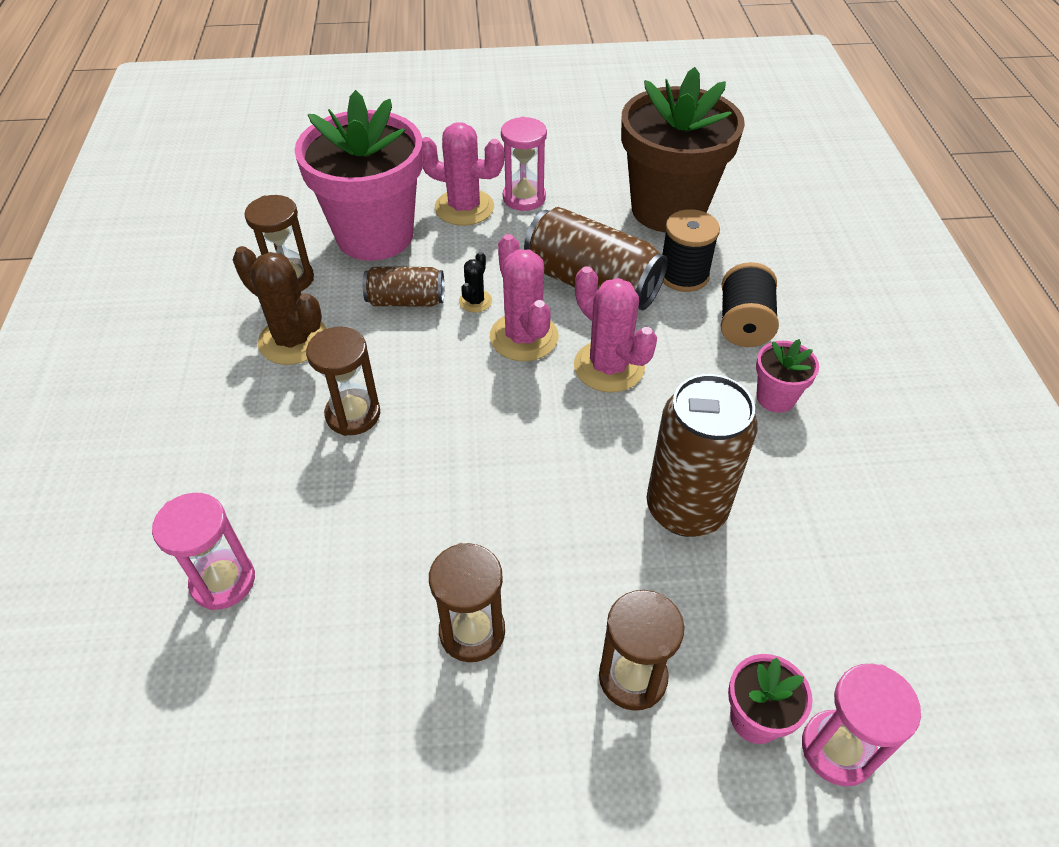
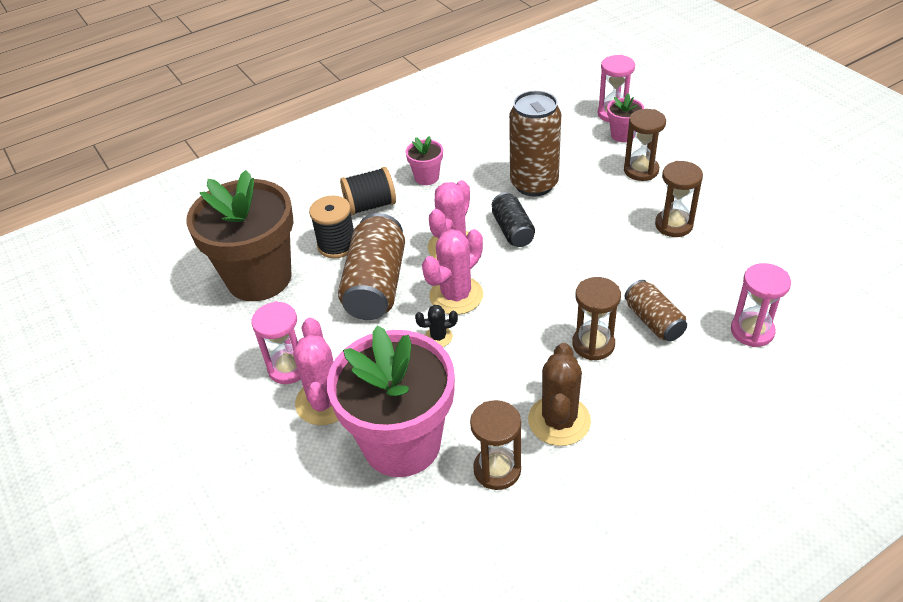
camera: 115 degrees left, 5 degrees down
brown can [363,267,444,307] -> brown can moved to [625,280,687,342]
none -> black can [492,192,535,247]

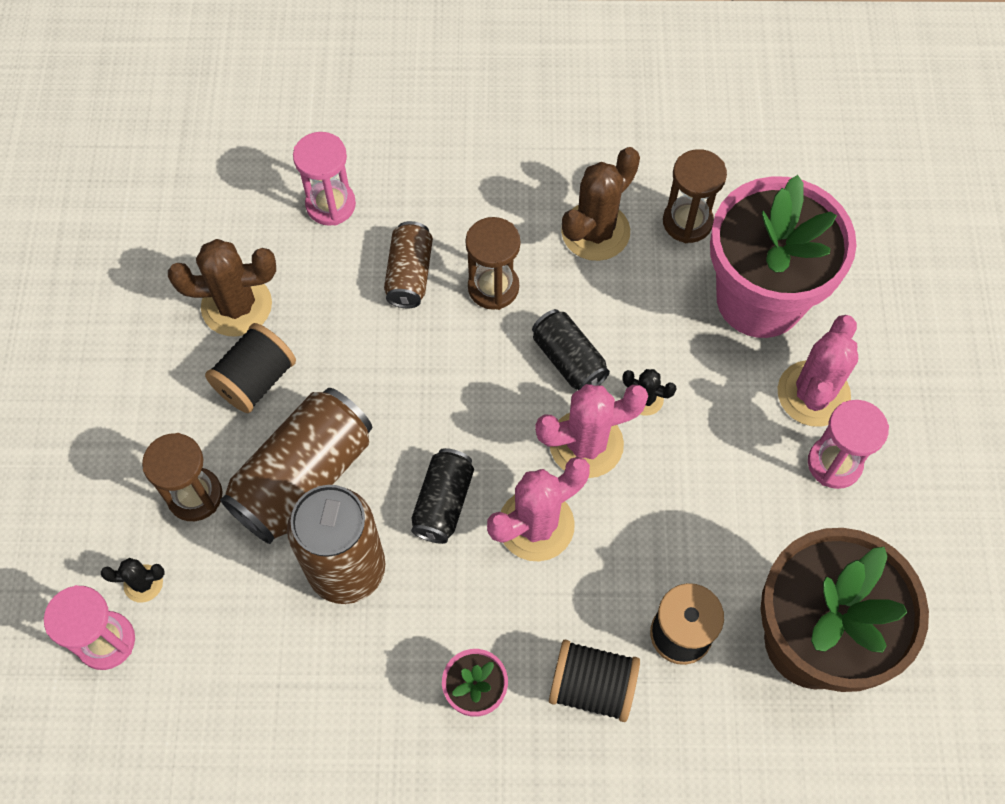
camera: 150 degrees left, 20 degrees up
brown can [338,213,405,320] -> brown can moved to [220,388,372,544]
pink flower pot [607,93,644,142] -> black cactus [101,558,165,603]
brown hourglass [655,161,703,237] -> black spool [205,323,296,413]
none -> brown cactus [168,239,276,337]
none -> black can [532,309,610,390]

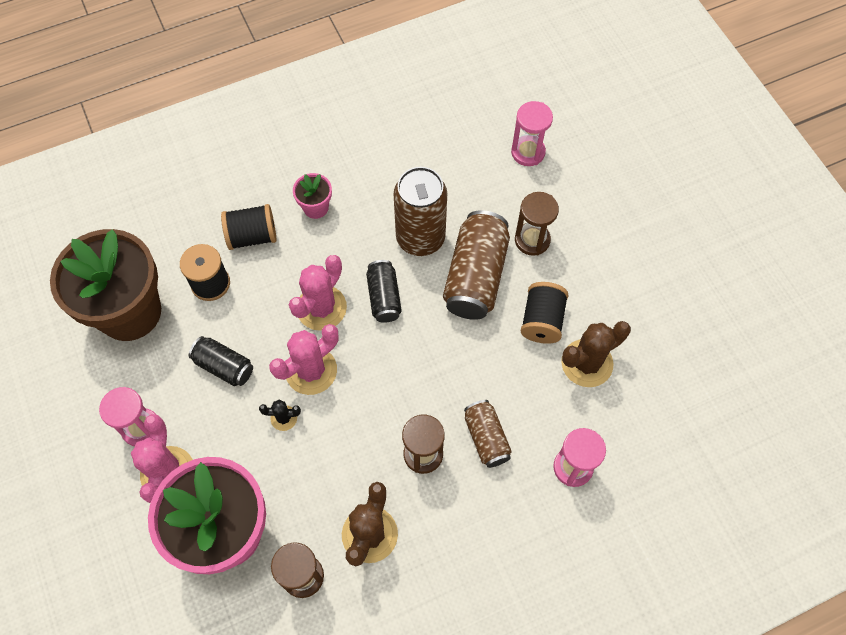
camera: 155 degrees right, 0 degrees up
black cactus [101,558,165,603] -> none
black can [532,309,610,390] -> black can moved to [189,336,253,386]

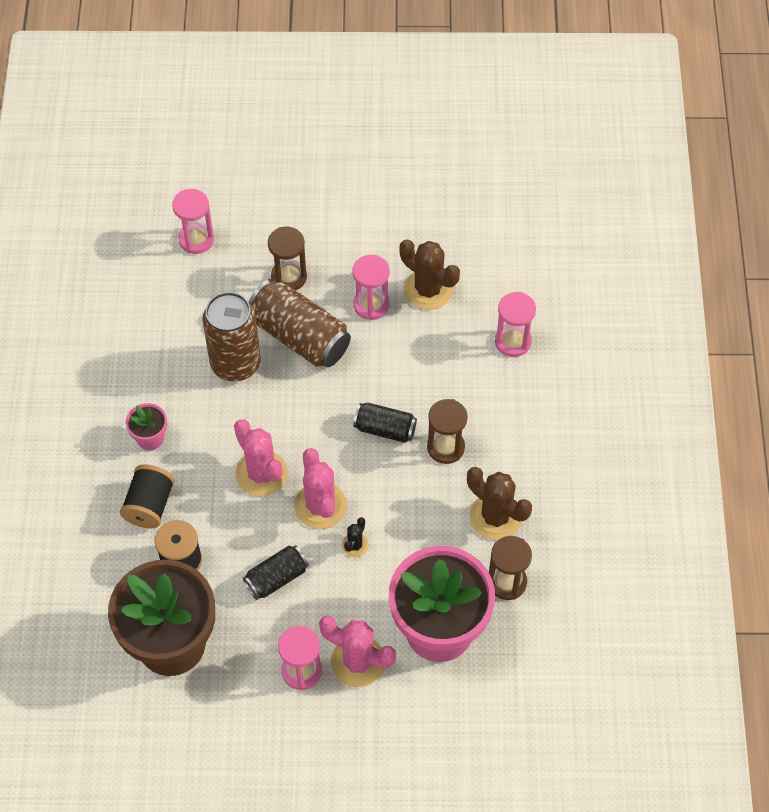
camera: 65 degrees left, 5 degrees down
black can [366,260,402,323] -> black can moved to [353,403,417,443]
brown can [464,400,512,468] -> none
black spool [521,282,568,344] -> pink hourglass [352,255,390,320]
brown cactus [561,321,631,387] -> brown cactus turned 45 degrees counterclockwise [400,239,460,310]

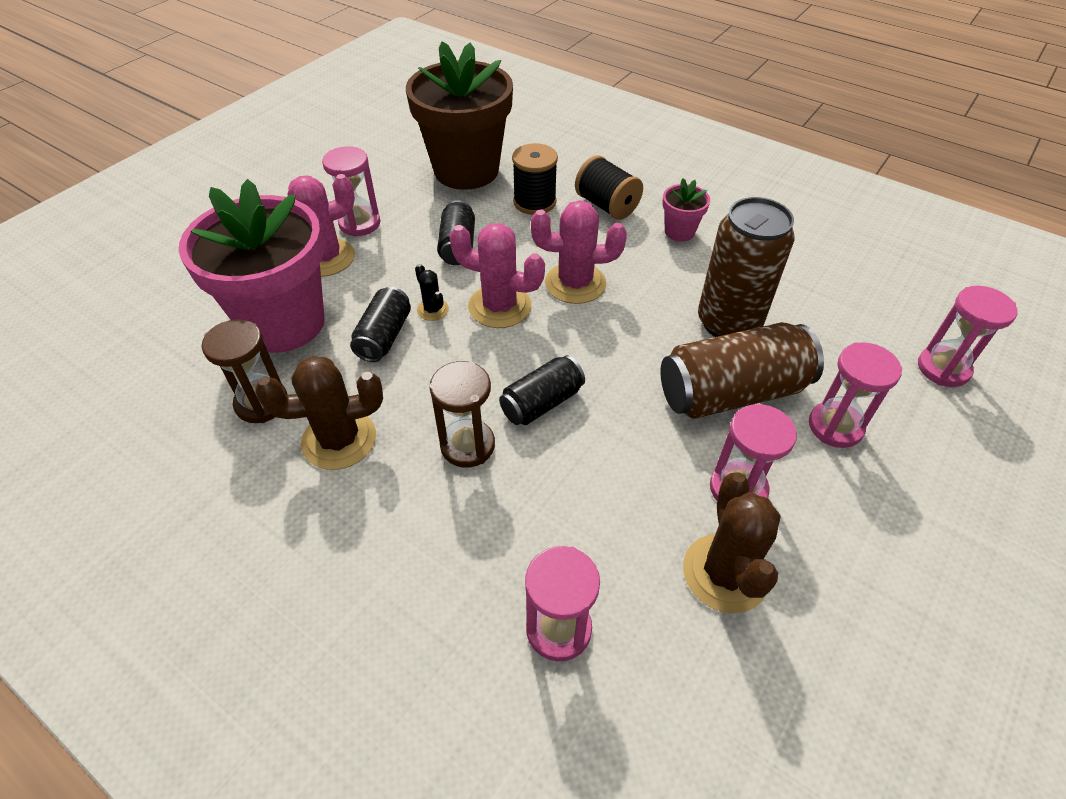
camera: 125 degrees right, 10 degrees down
brown hourglass [268,227,307,290] -> pink hourglass [809,342,902,448]
brown cactus [400,239,460,310] -> brown cactus turned 75 degrees counterclockwise [683,472,781,613]
none -> black can [350,287,411,362]

